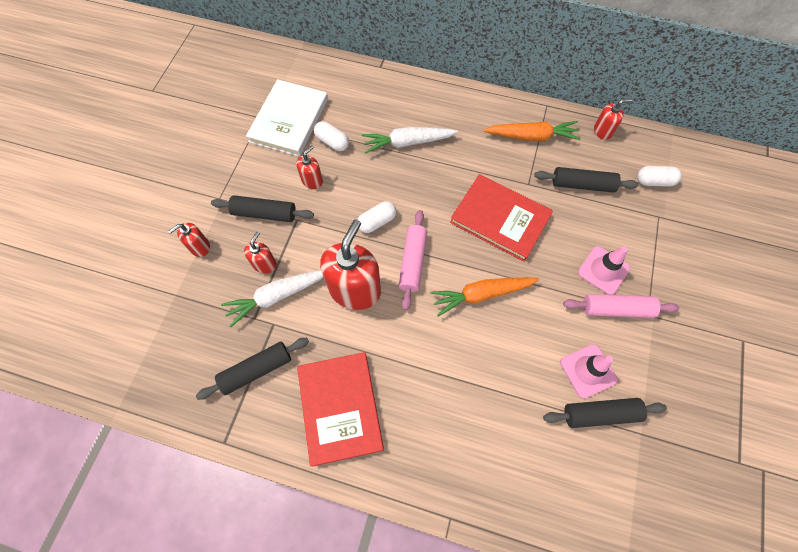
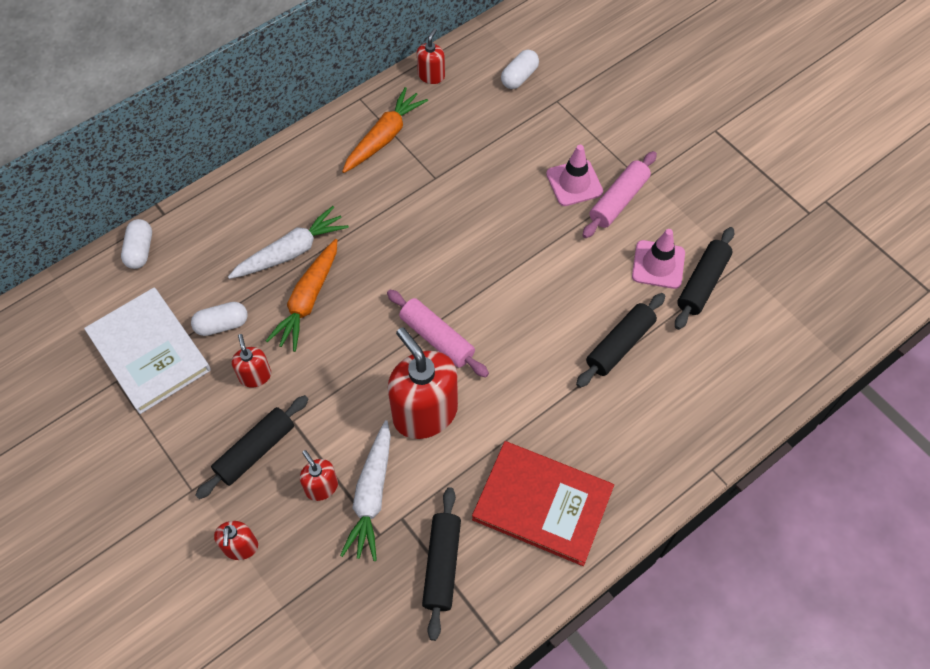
camera: 55 degrees left, 5 degrees down
white capsule [357,201,396,233] -> white capsule moved to [121,219,152,269]
white carrot [362,127,458,154] -> white carrot turned 150 degrees counterclockwise [228,206,349,279]
orange carrot [430,277,539,317] -> orange carrot moved to [266,239,337,352]
red book [450,174,553,262] -> none
black rolling pin [534,167,638,193] -> black rolling pin moved to [576,293,665,388]

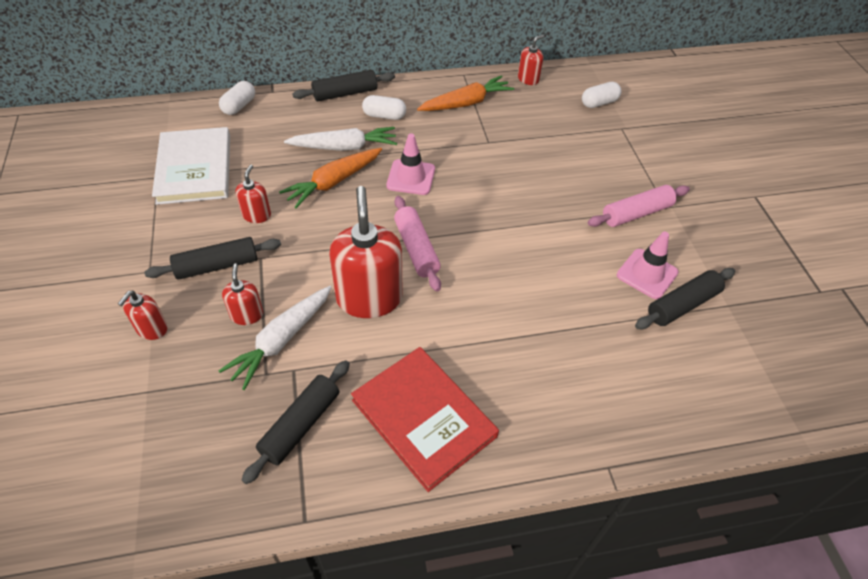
camera: 25 degrees right, 10 degrees down
white capsule [191,302,248,336] -> white capsule moved to [362,95,406,120]
pink traffic cone [546,145,603,206] -> pink traffic cone moved to [386,134,435,195]
black rolling pin [576,293,665,388] -> black rolling pin moved to [292,70,395,101]

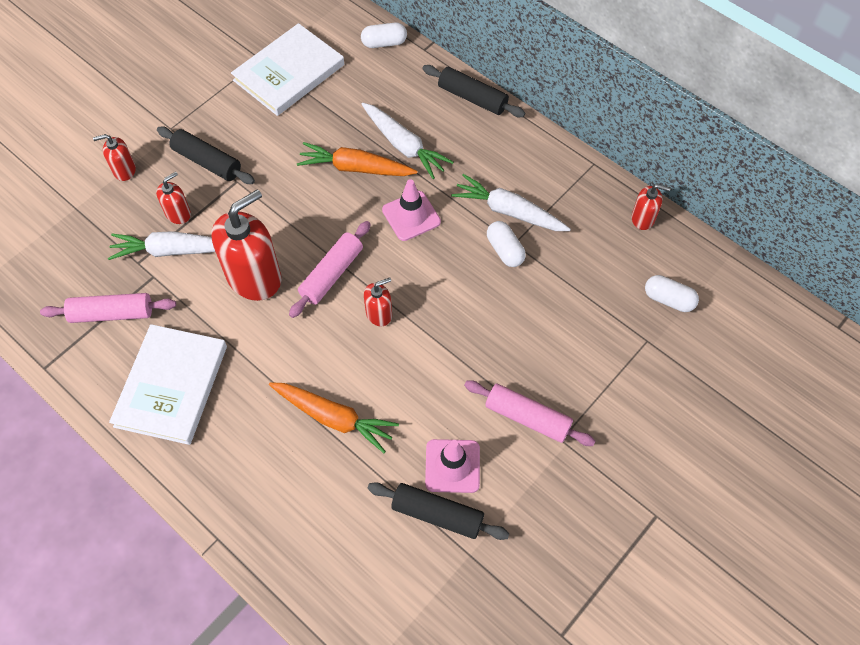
camera: 55 degrees right, 10 degrees up
red soap dispenser [235,164,271,223] -> red soap dispenser moved to [364,277,392,326]
black rolling pin [241,360,350,484] -> pink rolling pin [40,293,176,323]
red book [351,347,499,492] -> white book [109,324,227,445]
white capsule [362,95,406,120] -> white capsule moved to [487,221,526,267]
orange carrot [417,75,514,111] -> orange carrot moved to [269,382,399,453]
none -> white carrot [451,174,571,231]

